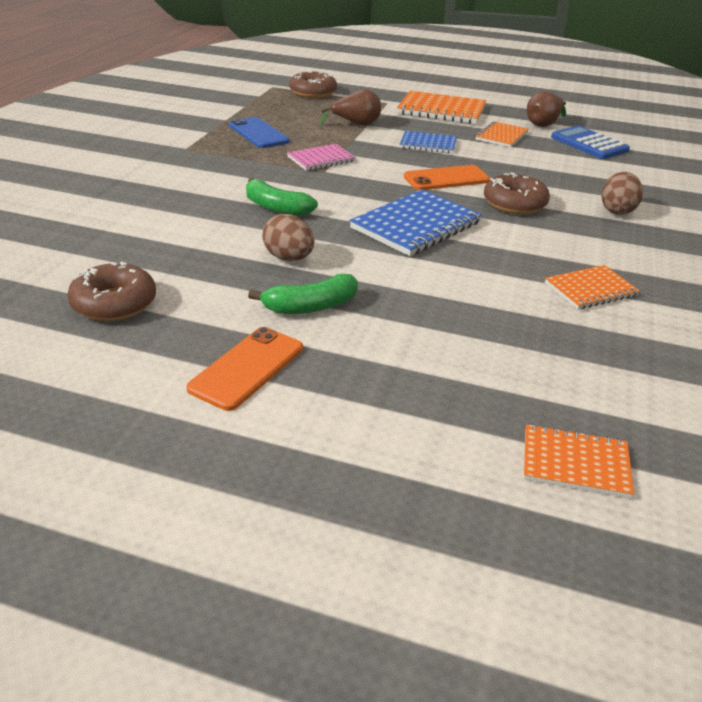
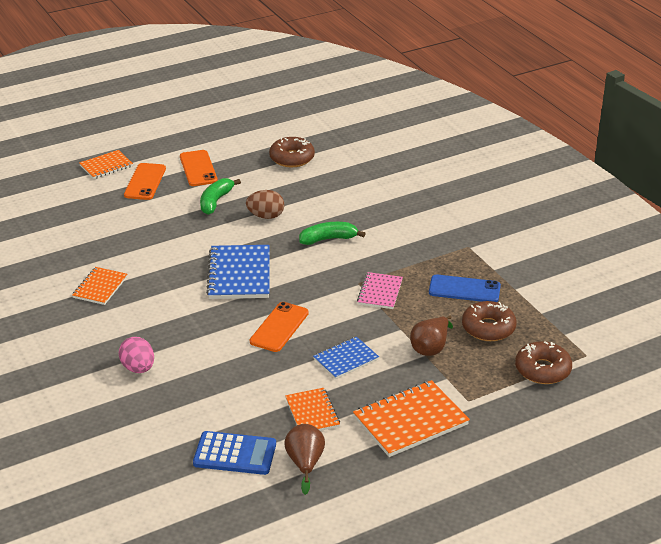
camera: 135 degrees right, 0 degrees up
brown donut [484,173,550,214] -> brown donut moved to [462,301,517,341]
orange notebook [524,424,634,499] -> orange notebook moved to [79,150,133,179]
brown egg [601,172,643,215] -> pink egg [119,337,154,373]
none -> orange phone [124,163,166,200]

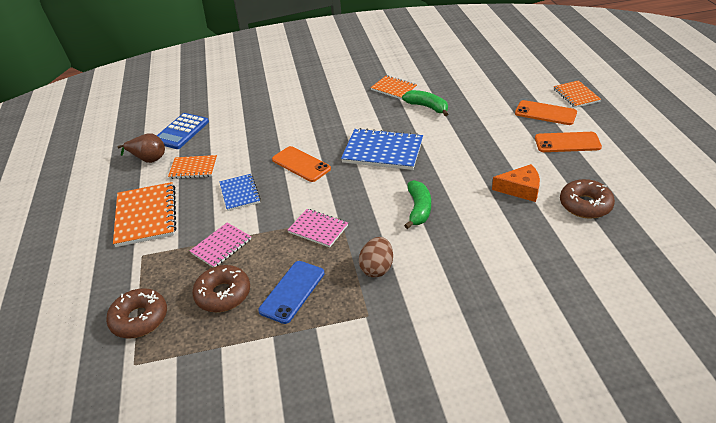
camera: 110 degrees right, 5 degrees up
pink egg [119,337,154,373] -> none
green banana [200,178,241,215] -> green banana moved to [402,90,448,116]
brown egg [246,190,284,219] -> brown egg moved to [359,237,393,278]
brown pear [410,316,453,356] -> pink notebook [190,223,251,267]
none -> orange cheese [492,164,540,202]

